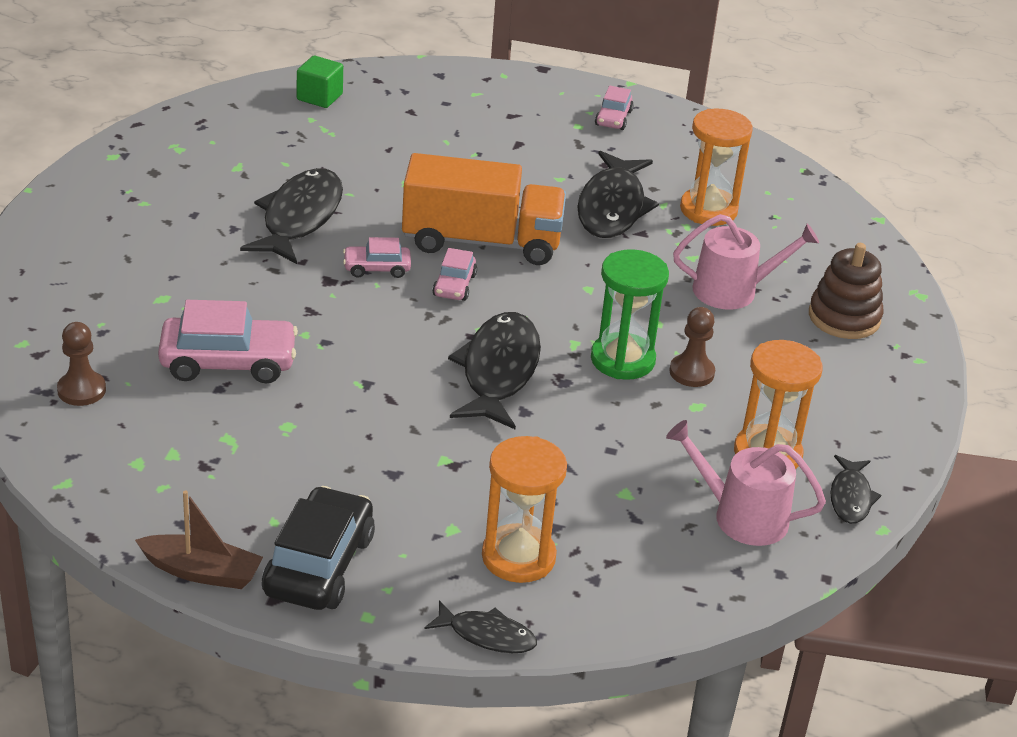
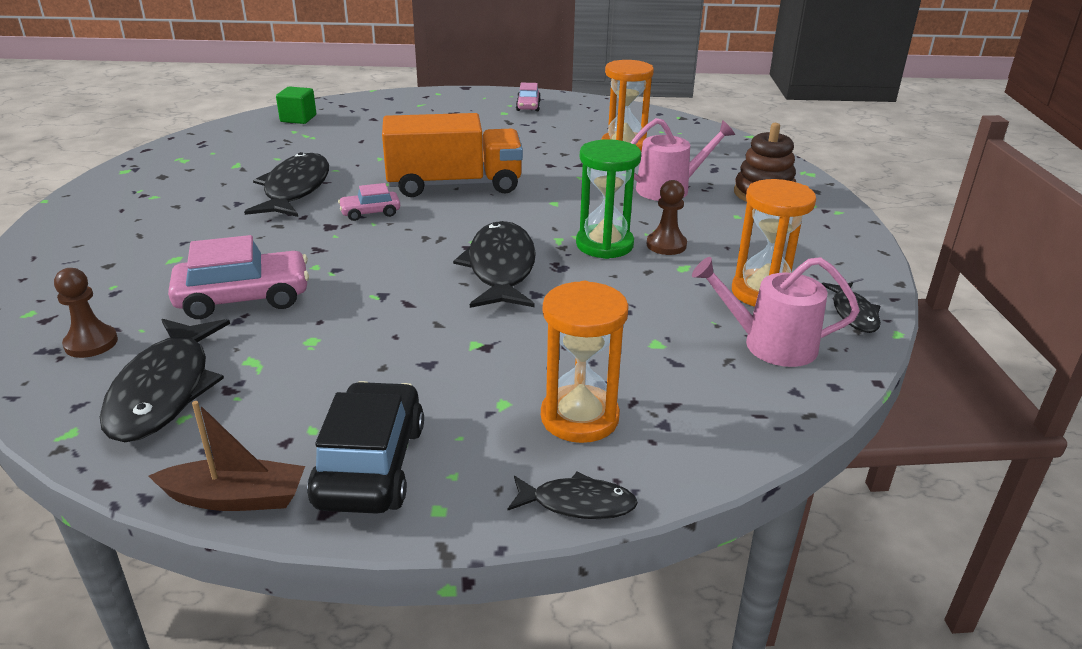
camera: 10 degrees left, 5 degrees down
pink car [432,248,477,301] -> none
black fish [577,151,659,238] -> black fish moved to [100,319,230,442]

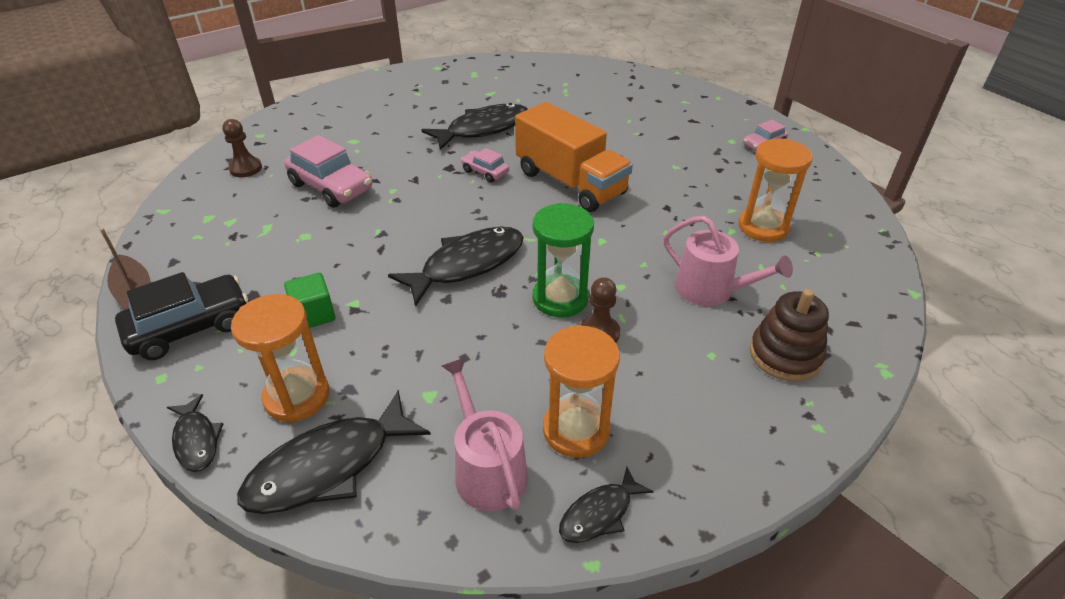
camera: 55 degrees right, 10 degrees up
black fish [100,319,230,442] -> black fish moved to [237,390,431,514]
green cube [276,86,316,124] -> green cube moved to [284,273,336,328]

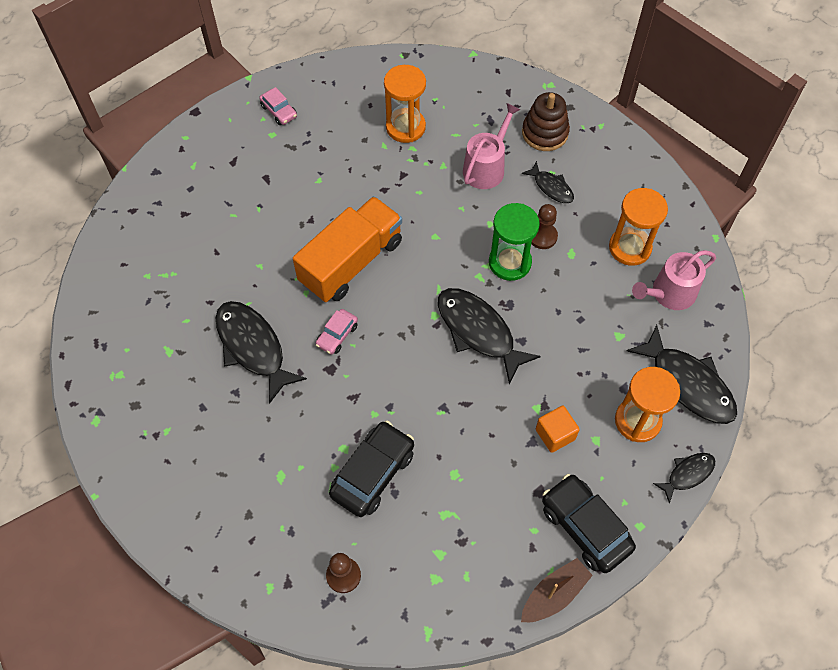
camera: 95 degrees left, 20 degrees up
green cube [284,273,336,328] -> orange cube [536,406,580,453]
pink car [285,135,372,208] -> black car [329,421,414,517]
black fish [559,467,654,543] -> black fish moved to [522,161,574,203]

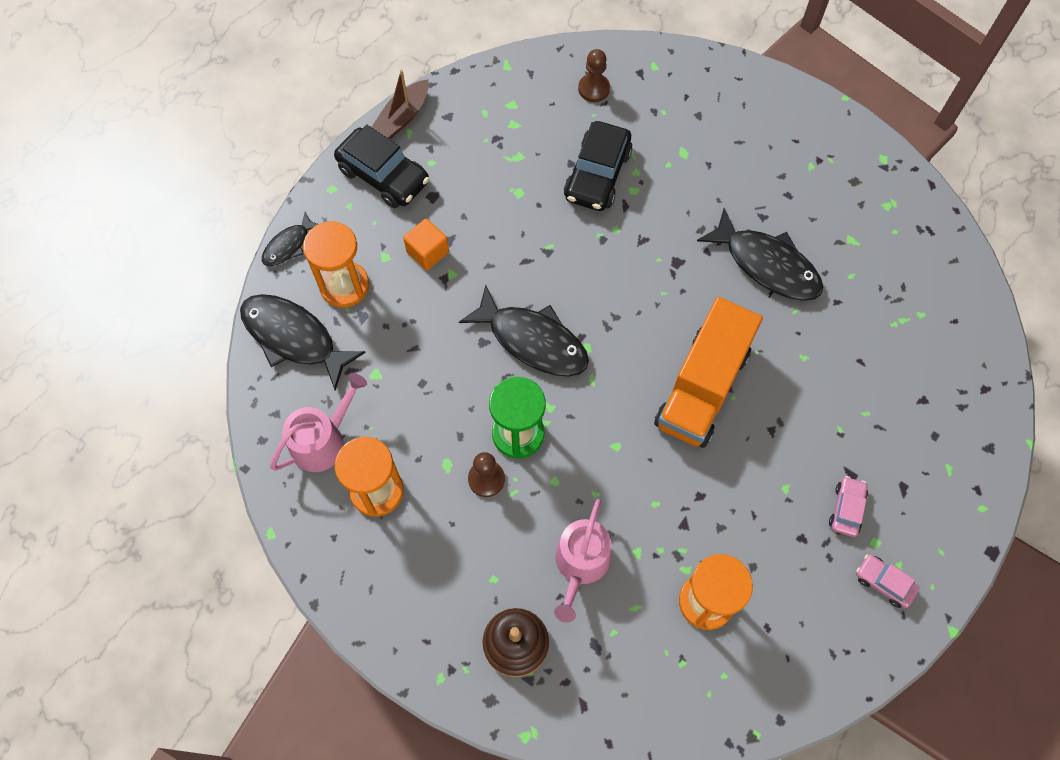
camera: 165 degrees right, 5 degrees up
pink car [316,309,358,355] -> pink car moved to [829,476,868,537]
black fish [522,161,574,203] -> none

